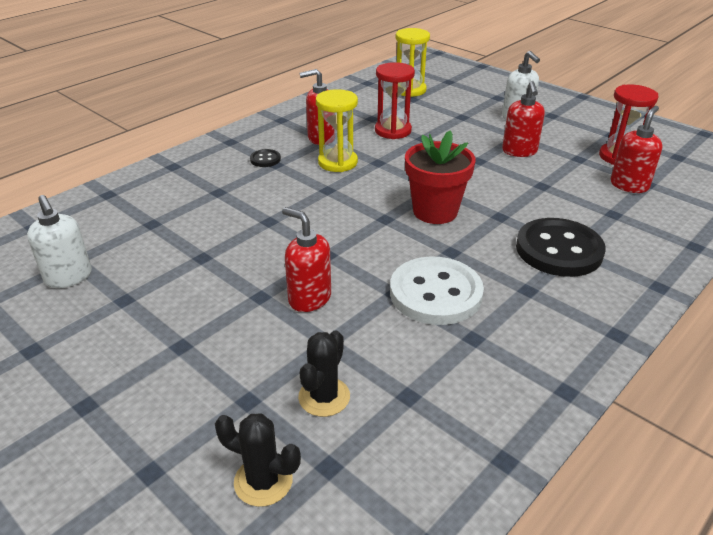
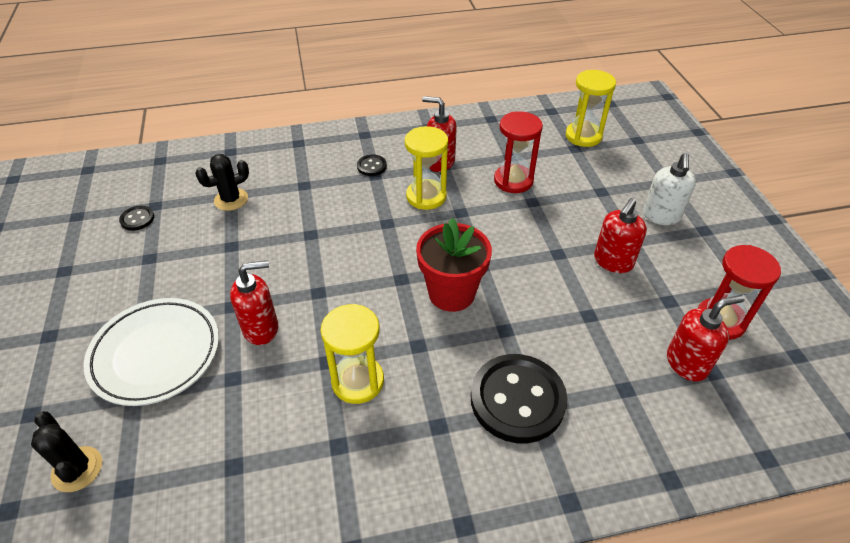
camera: 35 degrees right, 10 degrees up
white soap dispenser [27,195,92,288] -> black button [119,206,154,231]
red soap dispenser [282,207,331,312] -> red soap dispenser turned 90 degrees clockwise [230,260,278,345]
black cactus [298,330,350,417] -> black cactus moved to [195,154,249,211]
white button [390,257,484,325] -> yellow hourglass [321,304,384,404]
none -> white plate [83,298,219,406]

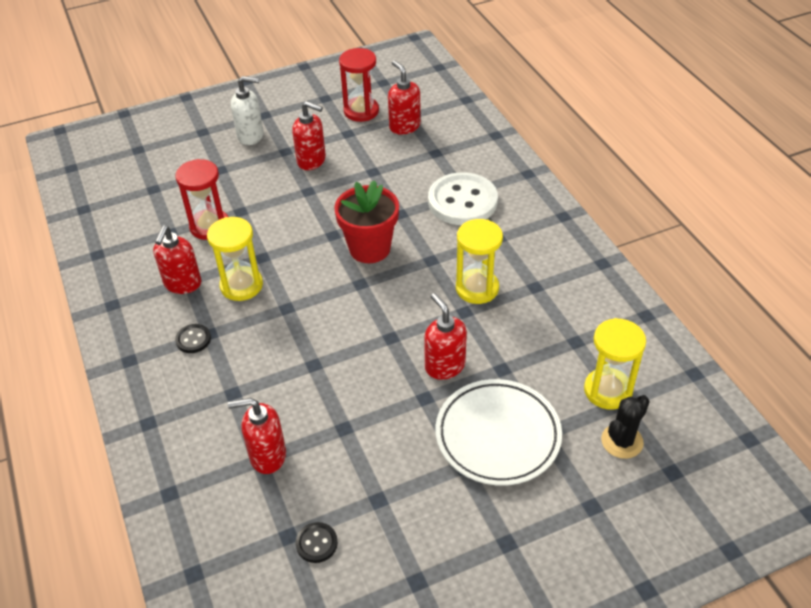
camera: 100 degrees left, 0 degrees up
black cactus [195,154,249,211] -> red soap dispenser [228,398,286,474]
black button [471,354,567,443] -> white button [428,172,498,225]
yellow hourglass [566,70,616,147] -> yellow hourglass moved to [584,318,646,410]

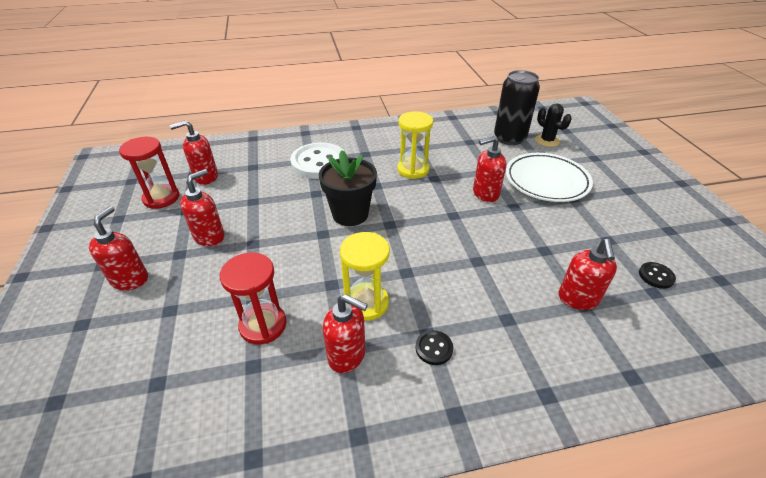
camera: 80 degrees left, 5 degrees down
white soap dispenser [231,76,263,145] -> red soap dispenser [89,206,148,291]
red flower pot [334,180,399,263] -> black flower pot [319,150,377,226]
yellow hourglass [584,318,646,410] -> black can [494,70,540,145]

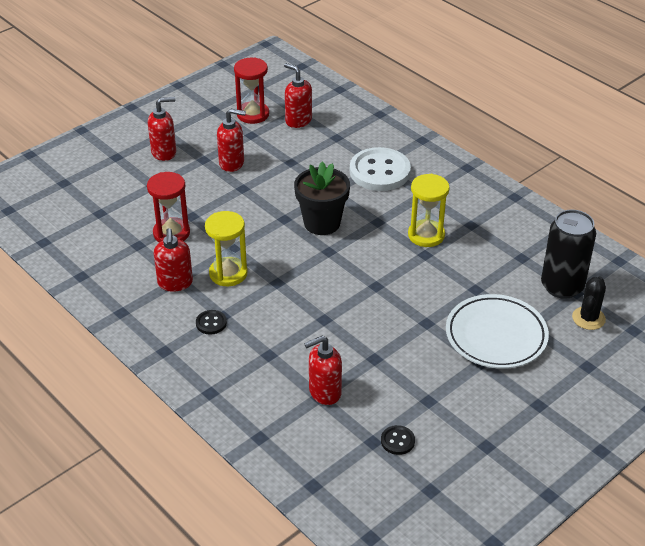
camera: 60 degrees right, 0 degrees up
red soap dispenser [473,136,506,202] -> none

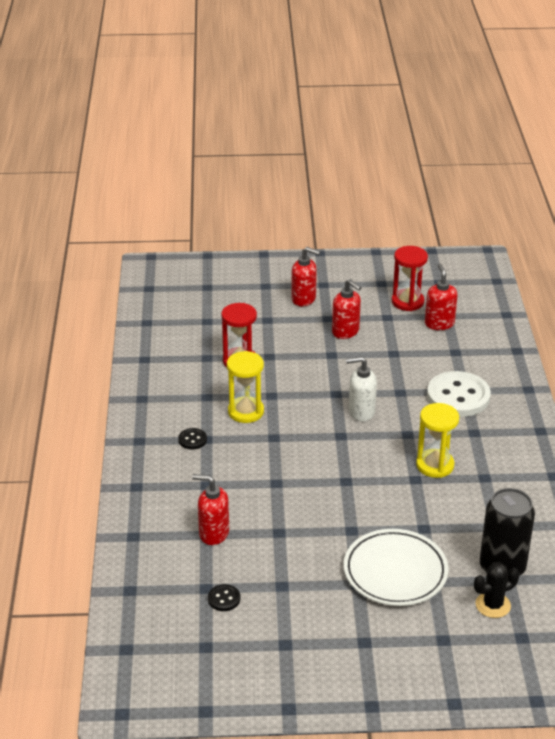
camera: 40 degrees right, 5 degrees down
red soap dispenser [154,228,193,292] -> none
black flower pot [294,162,350,235] -> white soap dispenser [346,356,377,421]

